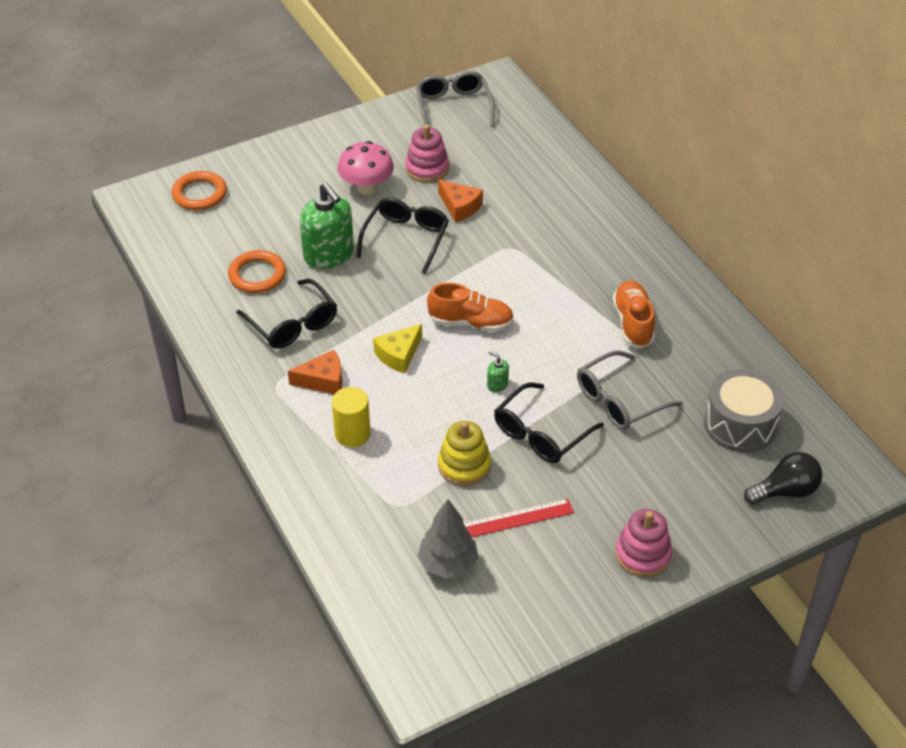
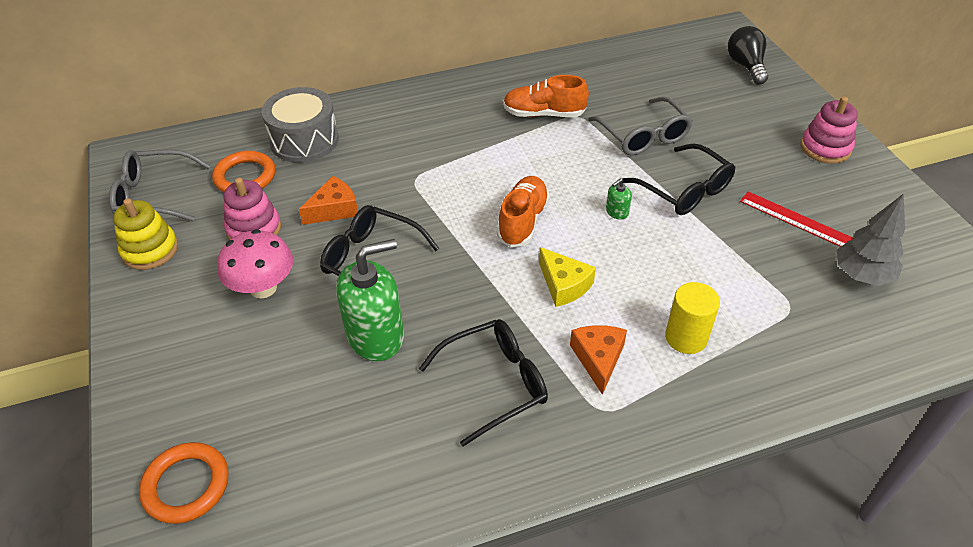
camera: 80 degrees left, 0 degrees up
orange ring [228,250,286,293] -> orange ring moved to [212,151,275,192]
yellow stacking toy [438,421,491,486] -> yellow stacking toy moved to [113,198,178,270]
red ruler [464,498,574,537] -> red ruler turned 45 degrees counterclockwise [740,191,853,247]
grey drum [704,368,784,452] -> grey drum moved to [262,87,339,163]

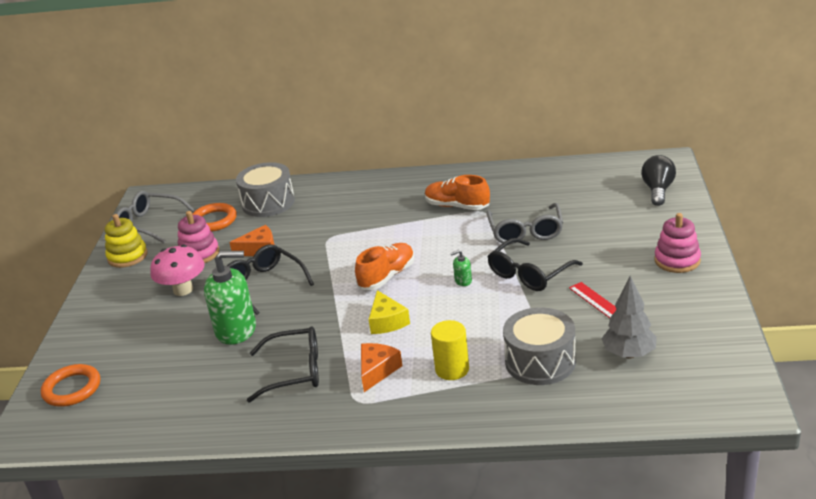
camera: 25 degrees right, 15 degrees down
black glasses [623,144,735,215] -> black glasses turned 60 degrees clockwise [487,238,583,291]
none -> grey drum [503,307,576,385]

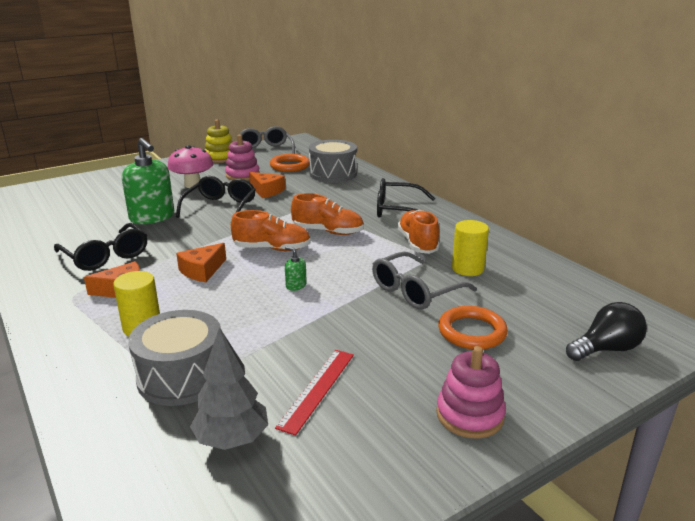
camera: 50 degrees right, 5 degrees down
orange ring [41,364,100,407] -> orange ring moved to [438,306,508,349]
yellow cheese [369,290,410,334] -> orange cheese [176,243,226,282]
black glasses [487,238,583,291] -> black glasses moved to [377,178,435,217]
none -> orange shoe [291,193,364,235]
none -> yellow cylinder [452,220,489,276]

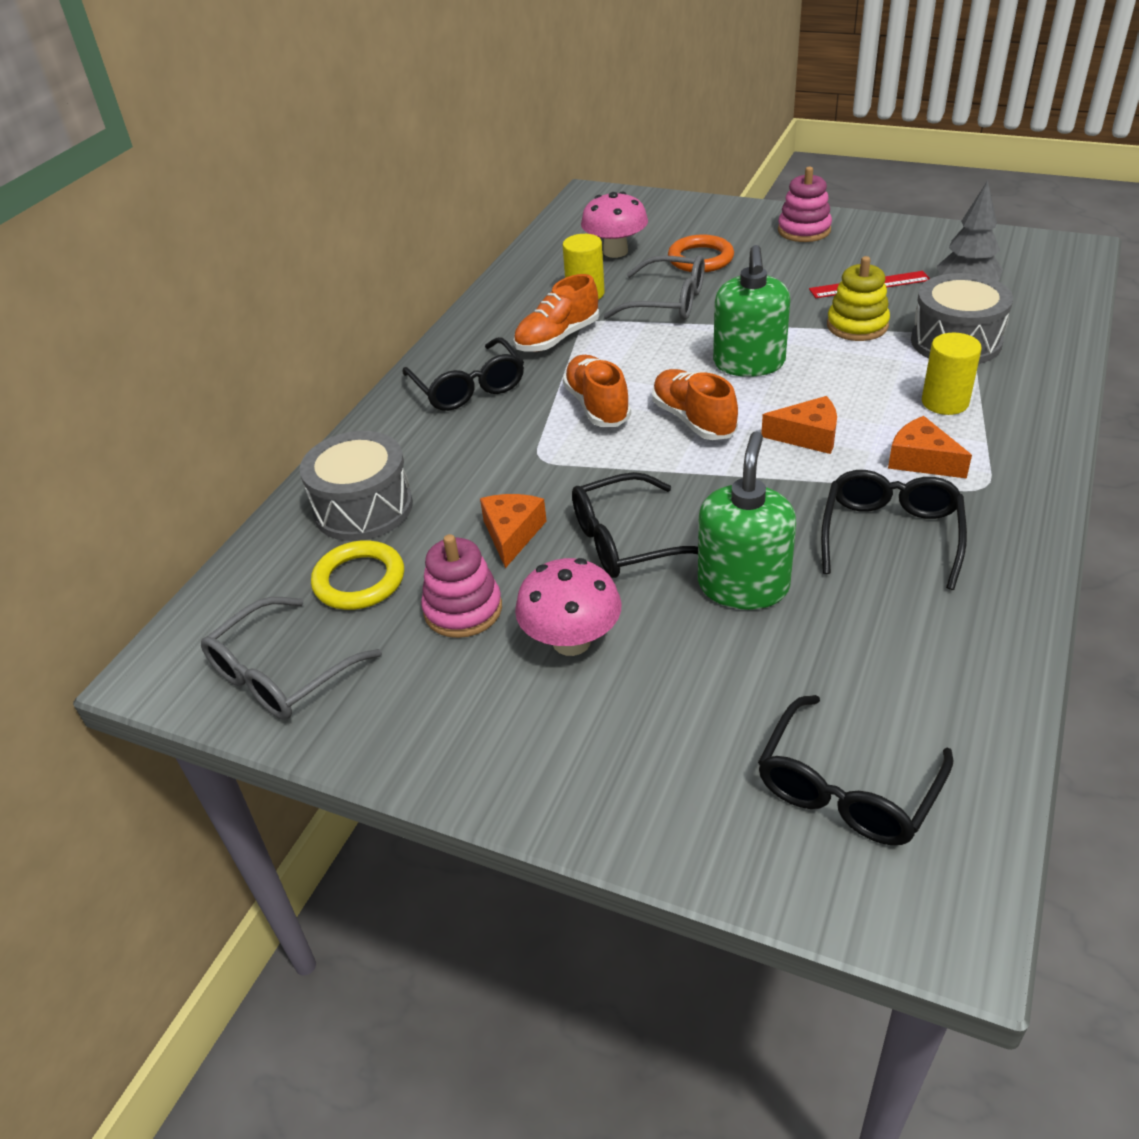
camera: 120 degrees left, 15 degrees up
yellow stacking toy [205,119,233,163] -> yellow stacking toy moved to [827,256,890,341]
orange ring [270,154,310,172] -> yellow ring [311,540,404,610]
green soap dispenser [285,247,307,291] -> green soap dispenser [713,245,790,377], size x2.42
black light bulb [566,302,647,361] -> none
none -> pink mushroom [581,192,648,258]
none -> black glasses [758,695,953,845]

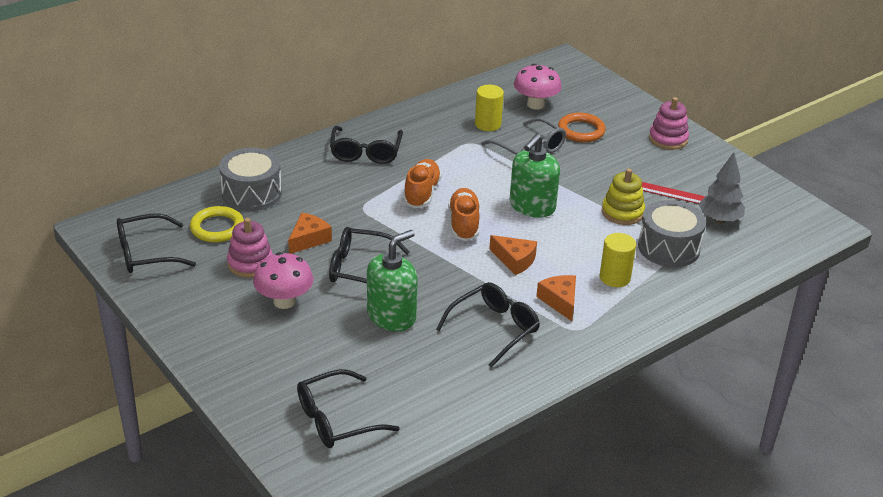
camera: 25 degrees right, 5 degrees down
grey glasses [201,597,382,720] -> black glasses [117,213,196,273]
orange shoe [514,274,599,352] -> none

